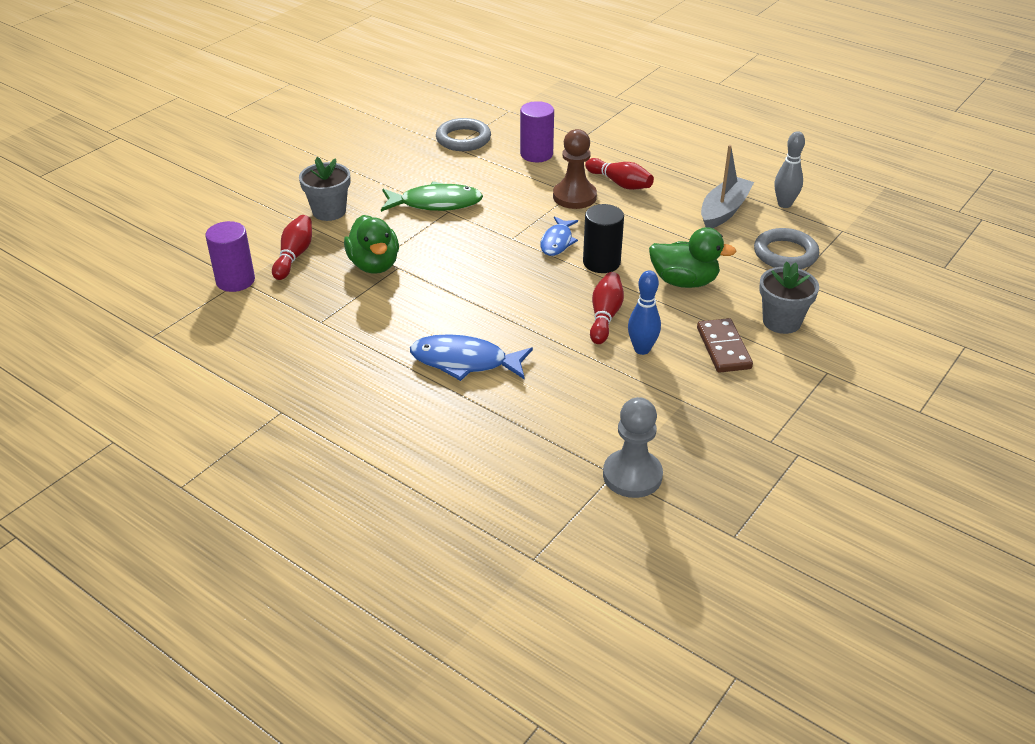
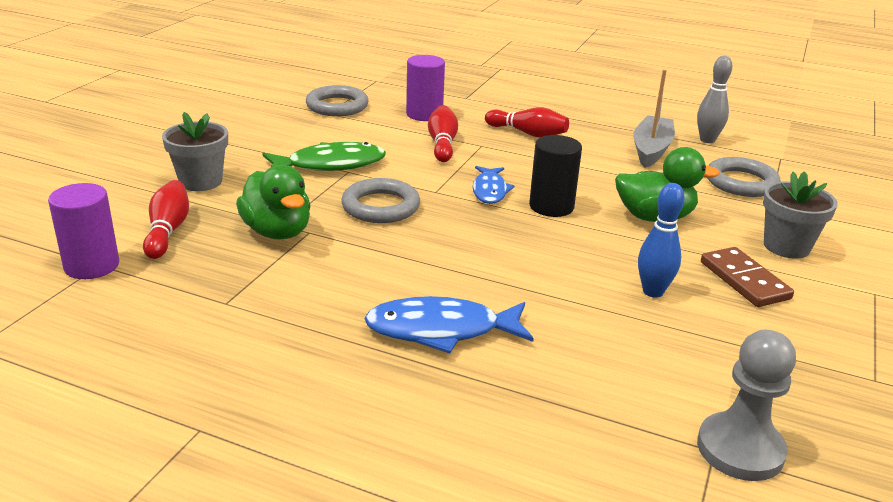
camera: 15 degrees left, 10 degrees down
brown pawn [553,129,597,209] -> none
red bowling pin [590,272,624,344] -> red bowling pin moved to [428,105,458,162]
none -> grey ring [341,178,420,223]

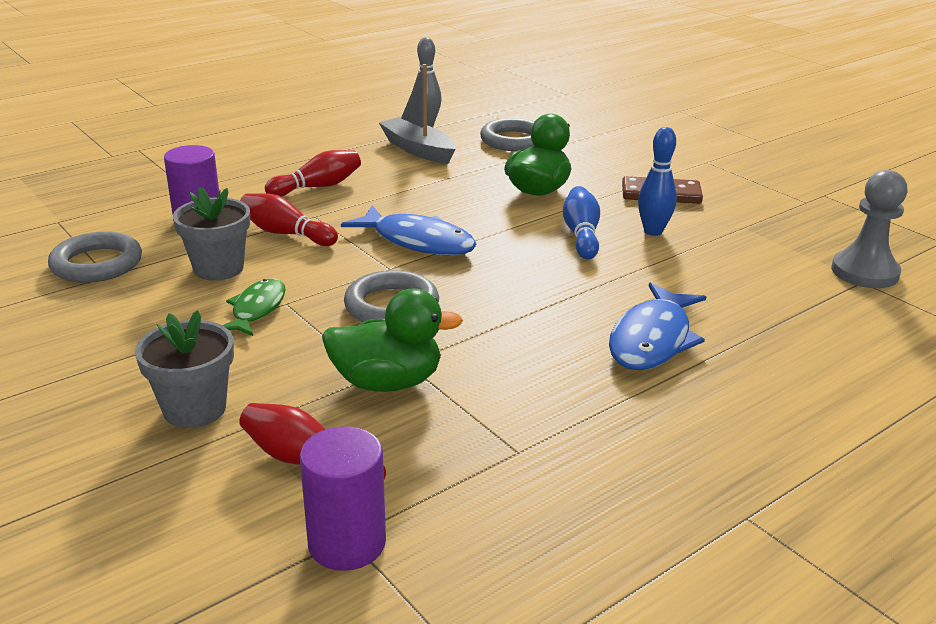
camera: 60 degrees left, 0 degrees up
green fish [262,142,386,171] -> green fish [222,278,286,336], size x0.64
blue fish [473,166,515,204] -> blue fish [341,205,476,255], size x1.56
black cylinder [529,135,582,217] -> none
grey flower pot [763,171,838,259] -> grey flower pot moved to [173,187,250,280]
none -> blue bowling pin [563,186,600,259]

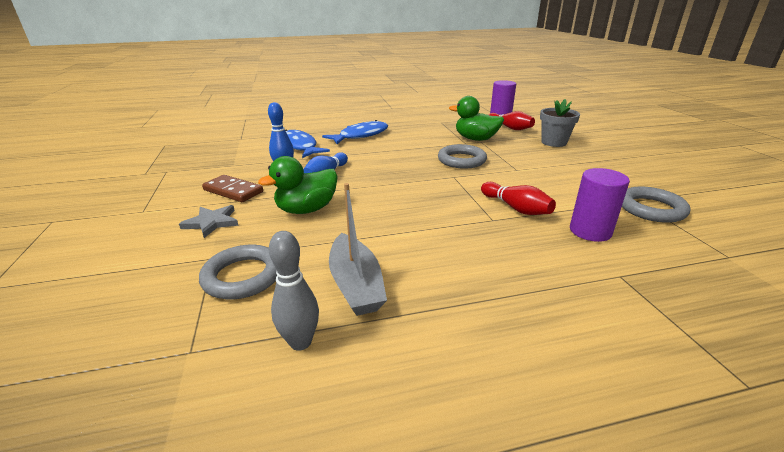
camera: 155 degrees left, 0 degrees up
grey flower pot [173,187,250,280] -> none
green fish [222,278,286,336] -> none
red bowling pin [265,150,361,197] -> none
blue fish [341,205,476,255] -> blue fish moved to [285,130,330,158]
grey pawn [831,170,908,288] -> none
none -> grey star [179,205,239,238]

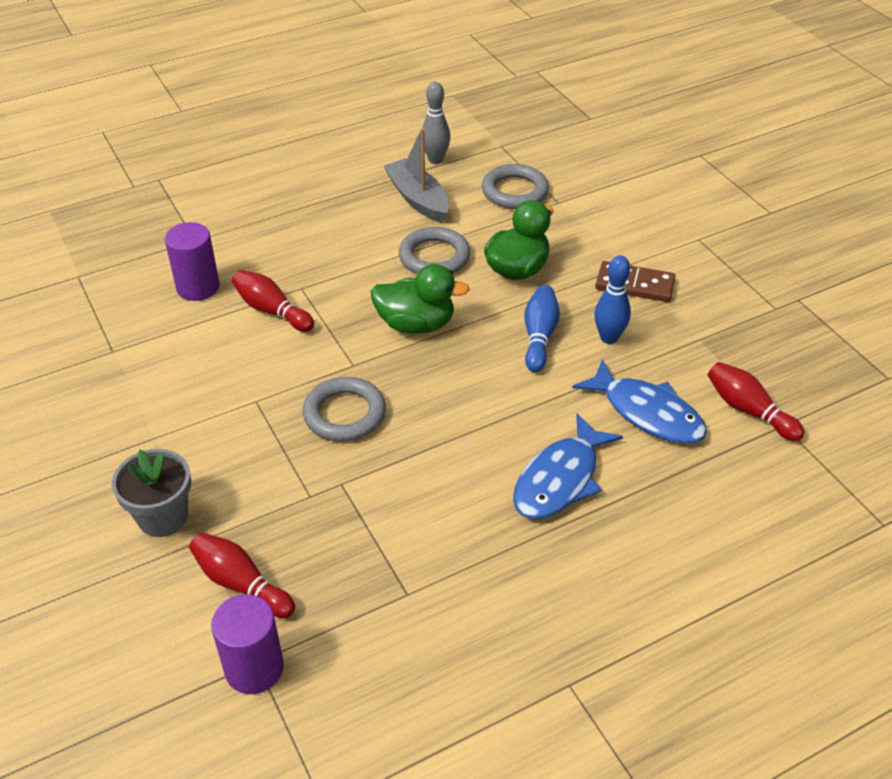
camera: 165 degrees right, 15 degrees up
grey star [179,205,239,238] -> none
green duck [449,96,504,141] -> green duck moved to [371,264,470,334]
grey ring [622,187,691,223] -> grey ring moved to [399,227,470,274]
none -> red bowling pin [708,362,805,441]

